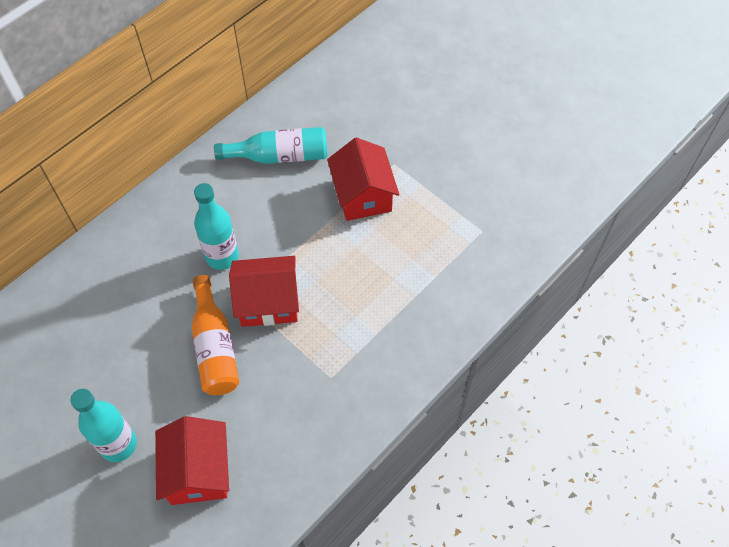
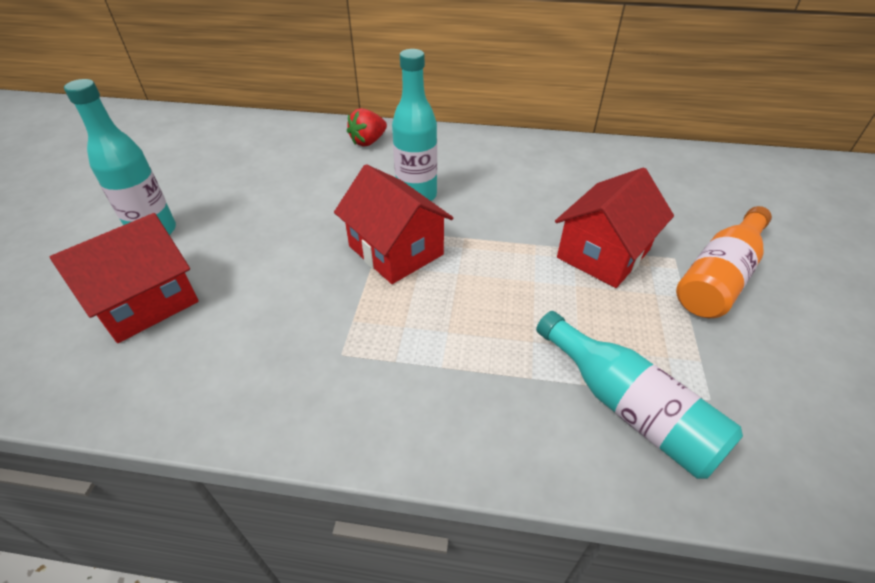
camera: 55 degrees right, 15 degrees down
orange bottle [192,275,239,395] -> orange bottle moved to [676,206,772,318]
turquoise bottle [214,127,327,164] -> turquoise bottle moved to [536,311,743,479]
none -> red strawberry [347,108,387,147]

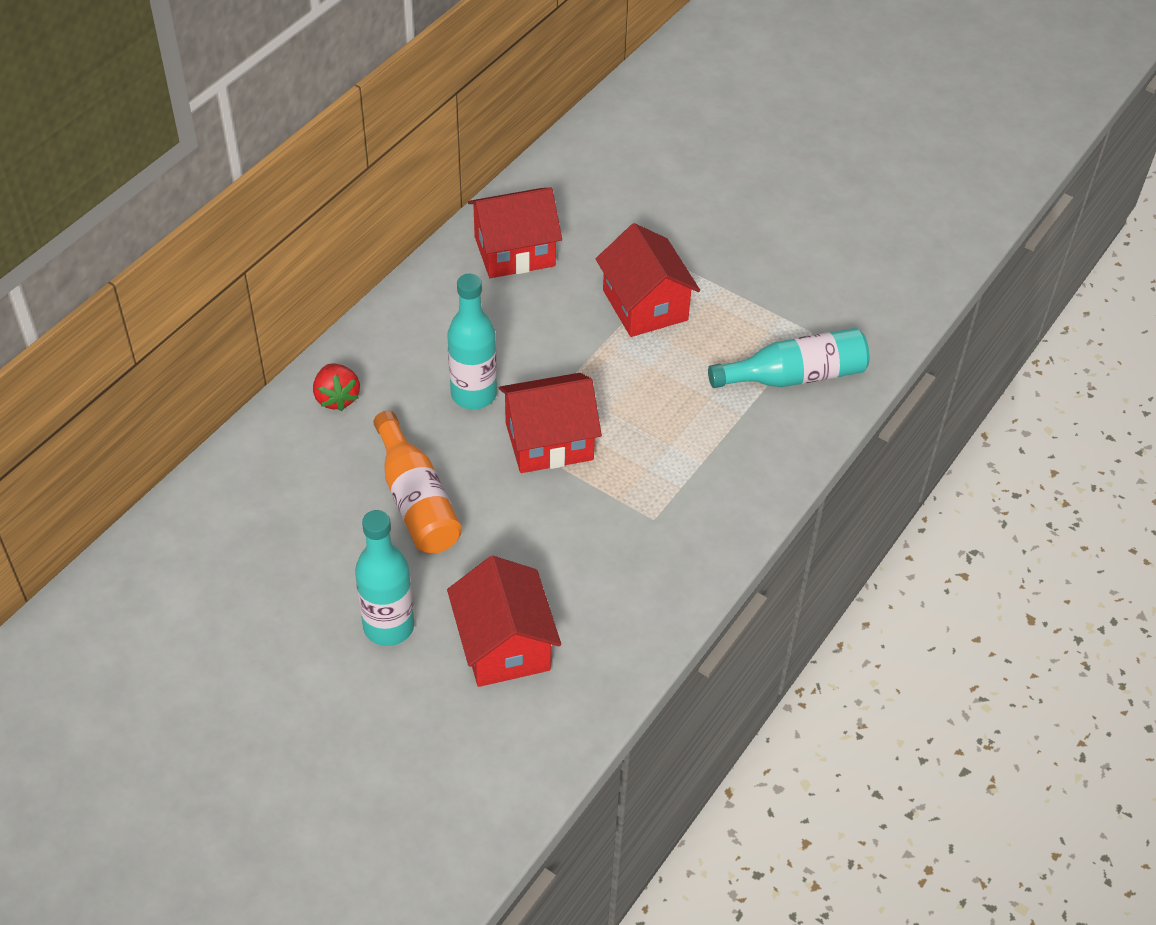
camera: 65 degrees left, 5 degrees up
orange bottle [676,206,772,318] -> orange bottle moved to [373,411,462,553]
none -> red house [468,188,562,278]

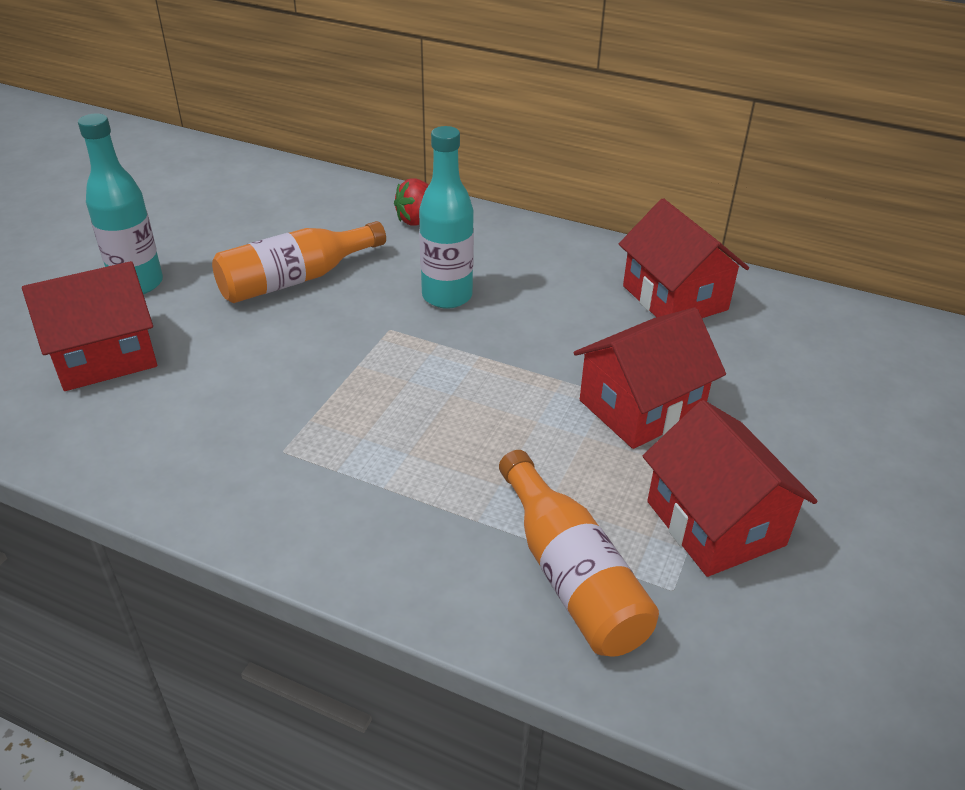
camera: 80 degrees right, 10 degrees down
red house [499,373,602,473] -> red house moved to [643,400,818,577]
turquoise bottle [708,328,870,388] -> orange bottle [499,450,659,657]

